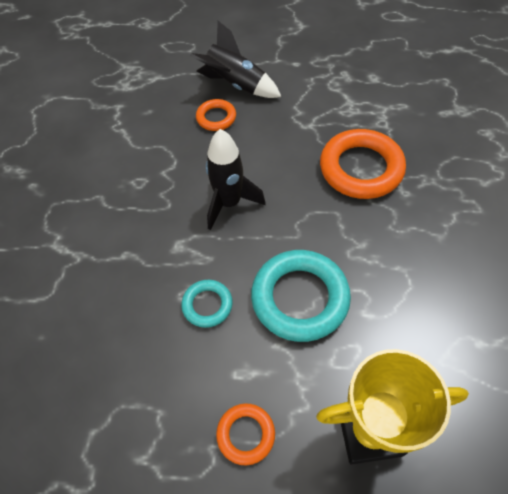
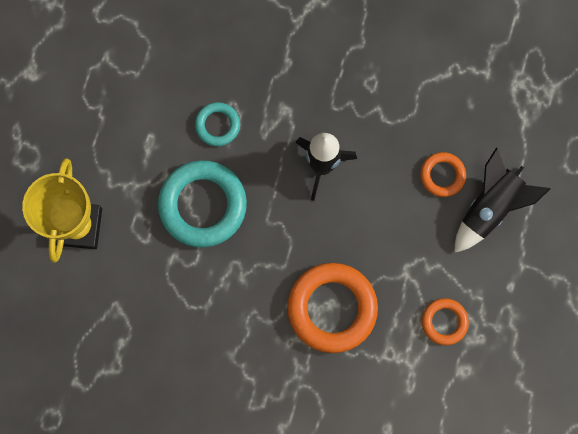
camera: 100 degrees right, 20 degrees up
orange ring [216,403,275,465] -> orange ring moved to [422,298,469,345]

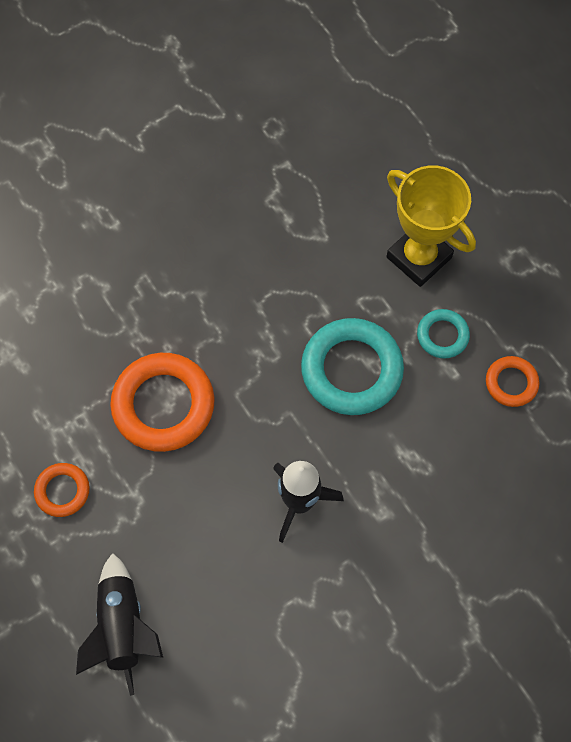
camera: 130 degrees right, 10 degrees down
turquoise ring [195,102,240,146] -> turquoise ring moved to [417,309,470,358]
orange ring [420,152,466,197] -> orange ring moved to [486,356,539,407]

